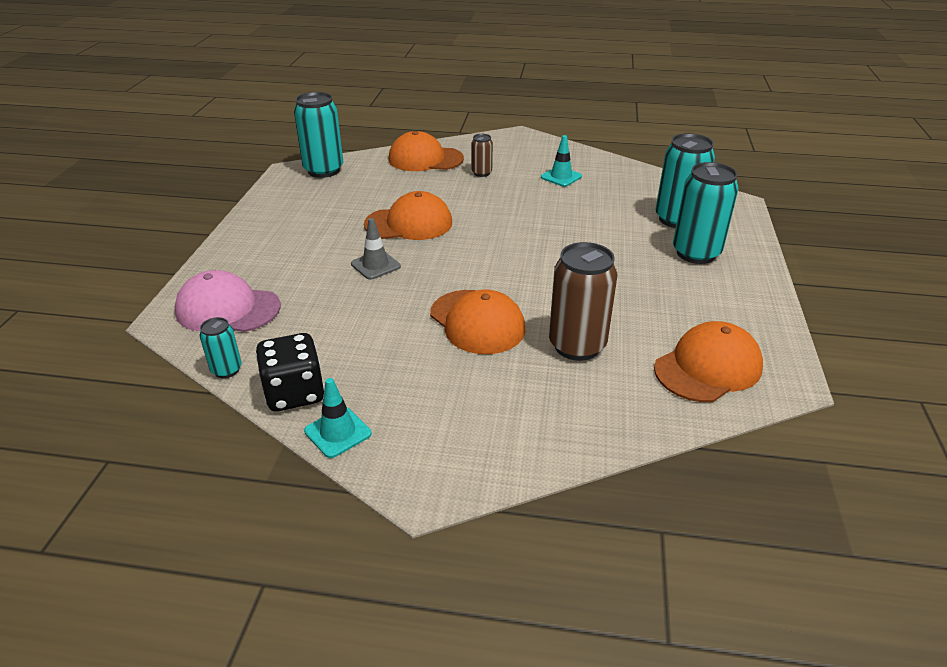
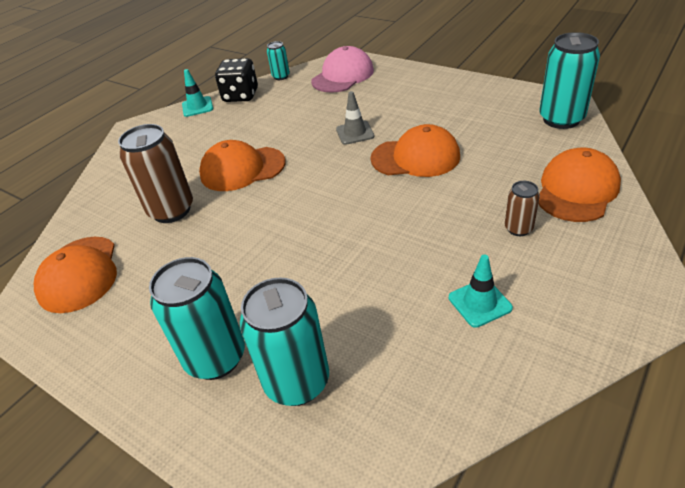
camera: 120 degrees right, 5 degrees up
orange cap [364,191,452,240] -> orange cap turned 105 degrees counterclockwise [370,124,460,177]

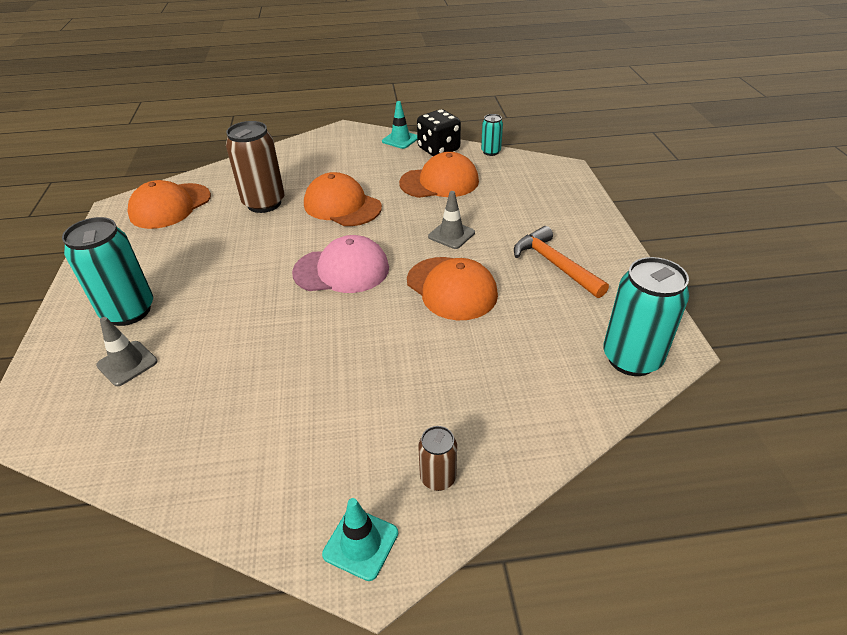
camera: 45 degrees right, 0 degrees up
turquoise can [240,277,329,406] -> grey traffic cone [96,317,158,386]
pink cap [311,46,374,92] -> pink cap moved to [292,235,389,293]
turquoise traffic cone [449,255,513,328] -> turquoise traffic cone moved to [322,498,398,581]
brown can [505,181,540,236] -> brown can moved to [418,426,457,491]
orange cap [538,148,621,222] -> orange cap moved to [399,152,479,198]
none -> orange hammer [514,226,609,298]

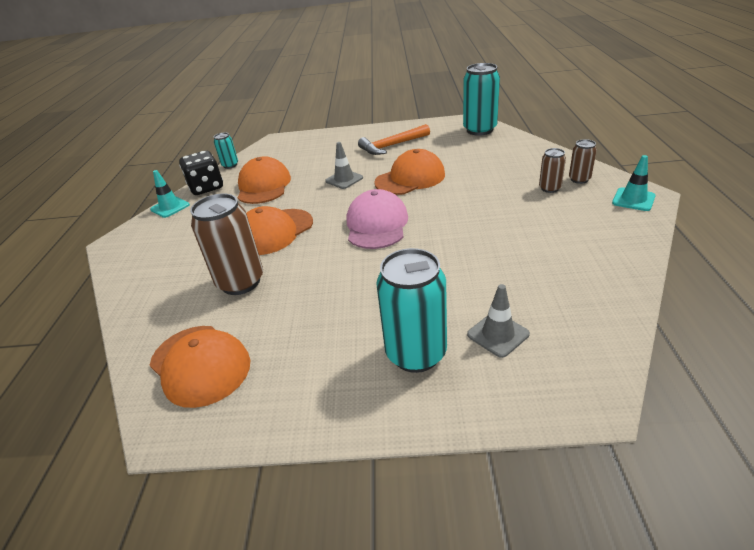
camera: 80 degrees left, 5 degrees down
none -> brown can [539,148,566,193]

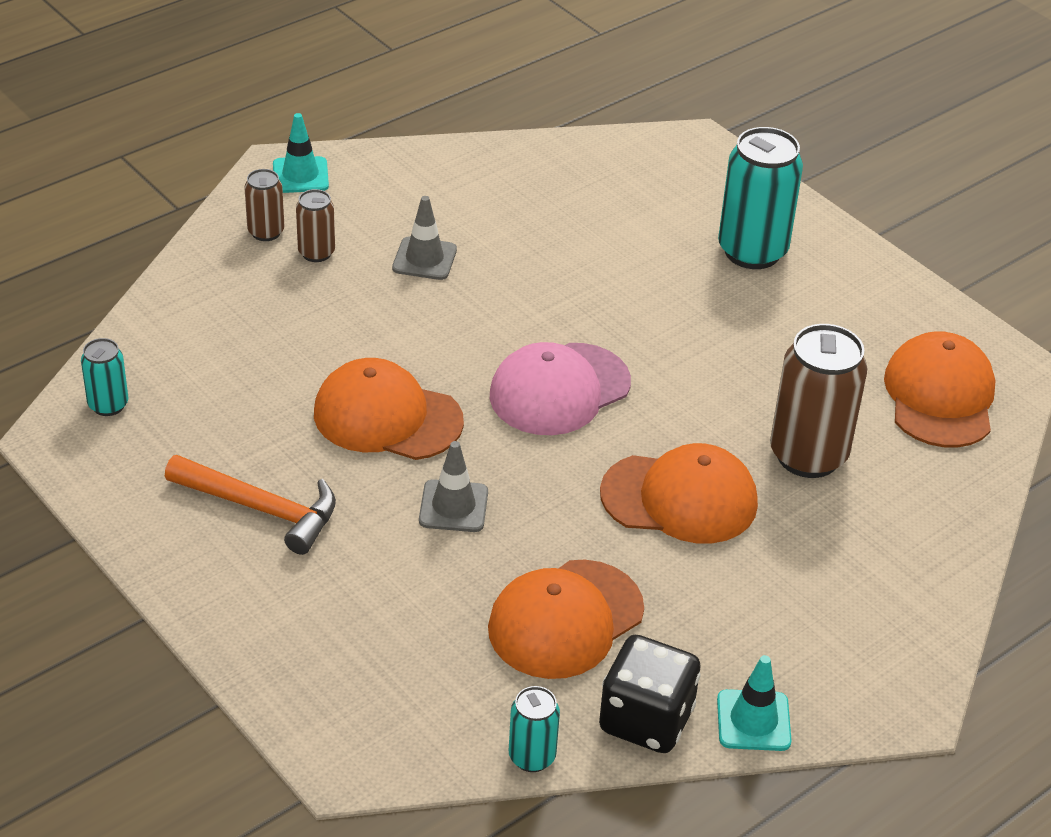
camera: 135 degrees left, 5 degrees up
turquoise can [463,63,500,136] -> turquoise can [81,338,128,416], size x0.51
grey traffic cone [467,284,530,358] -> grey traffic cone moved to [392,196,457,280]

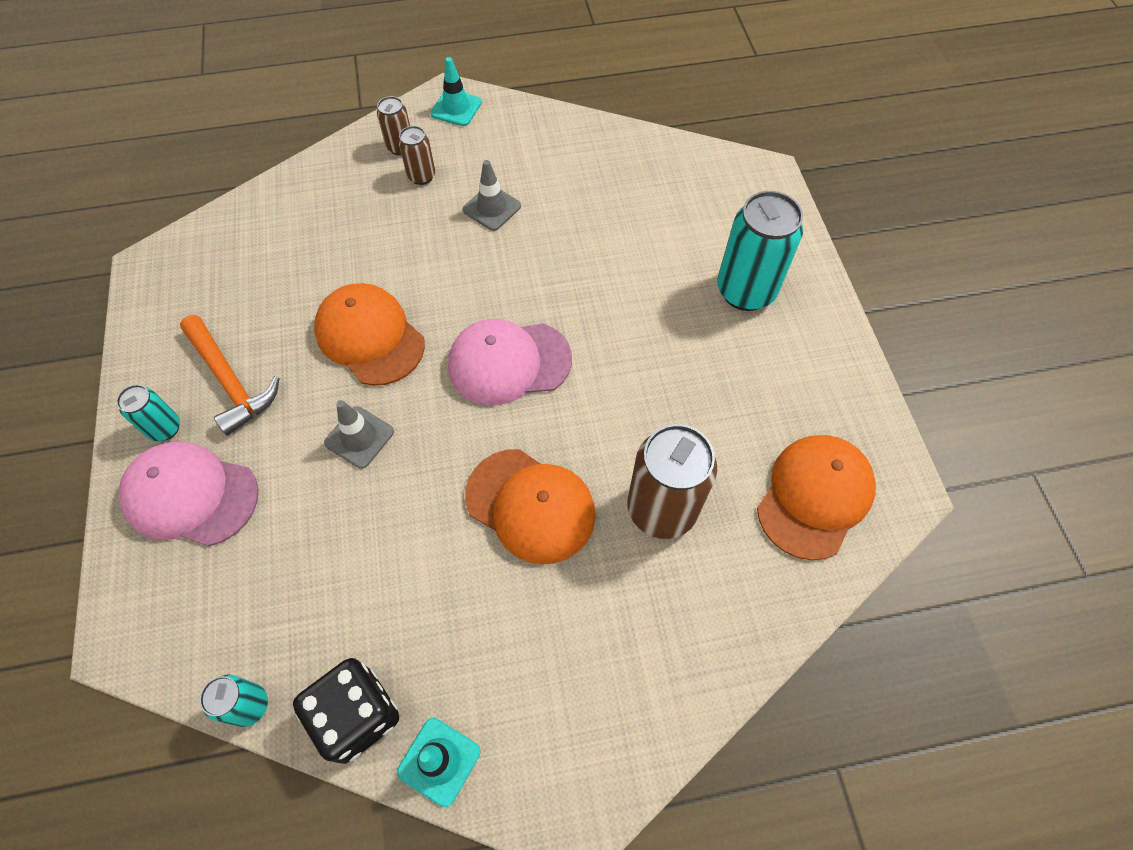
camera: 30 degrees right, 20 degrees up
turquoise can [81,338,128,416] -> turquoise can moved to [116,385,180,441]
orange cap [488,560,644,679] -> none
none -> pink cap [118,442,258,546]

